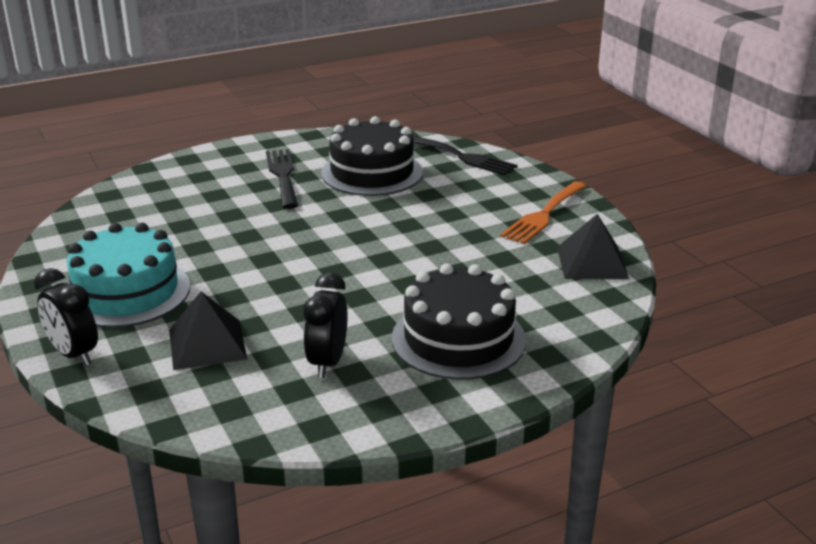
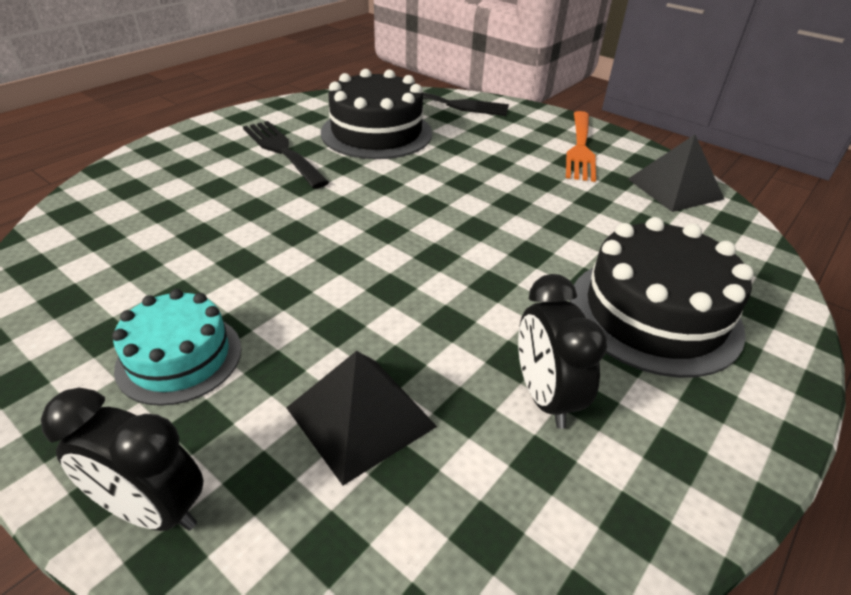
camera: 25 degrees left, 10 degrees up
turquoise cake [67,223,191,328] -> turquoise cake [112,289,242,406], size x0.63

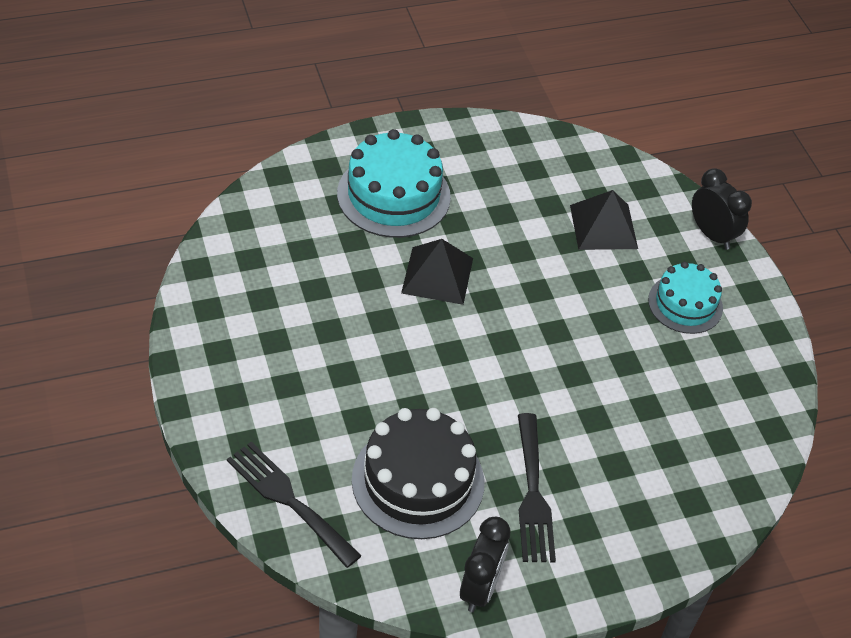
camera: 150 degrees left, 10 degrees up
black clock [518,274,607,429] -> black clock moved to [460,517,511,612]
orange fork [566,111,596,182] -> none
black cake [570,217,754,378] -> turquoise cake [337,129,451,238]
black pyramid [628,134,724,212] -> black pyramid moved to [401,239,473,305]

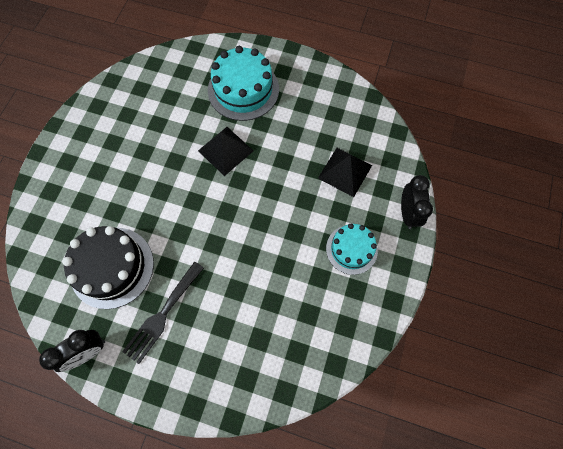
camera: 40 degrees right, 20 degrees up
black fork [227,442,362,568] -> none

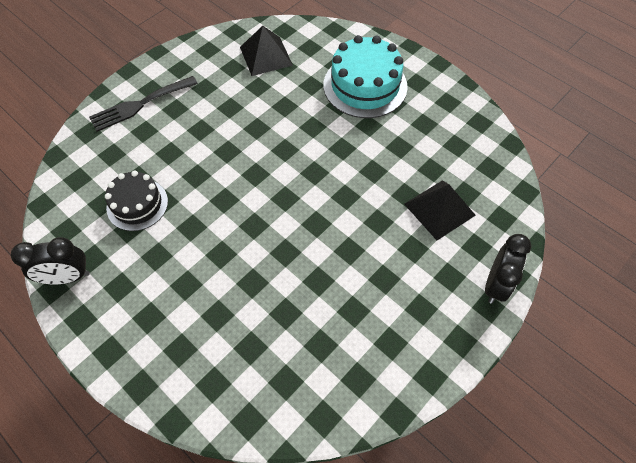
camera: 25 degrees right, 10 degrees down
black cake [62,226,154,309] -> black cake [105,170,168,231], size x0.63
black fork [122,261,204,364] -> black fork moved to [89,76,198,132]
black pyramid [198,127,253,176] -> black pyramid moved to [240,26,293,76]
turquoise cake [326,224,378,275] -> none

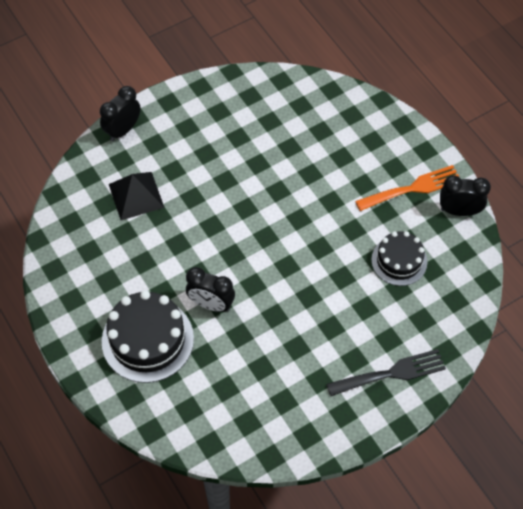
camera: 165 degrees left, 0 degrees up
black pyramid [240,26,293,76] -> none
turquoise cake [324,35,408,118] -> black cake [102,290,194,383]
none -> black clock [186,267,235,312]
none -> orange fork [355,165,459,211]

